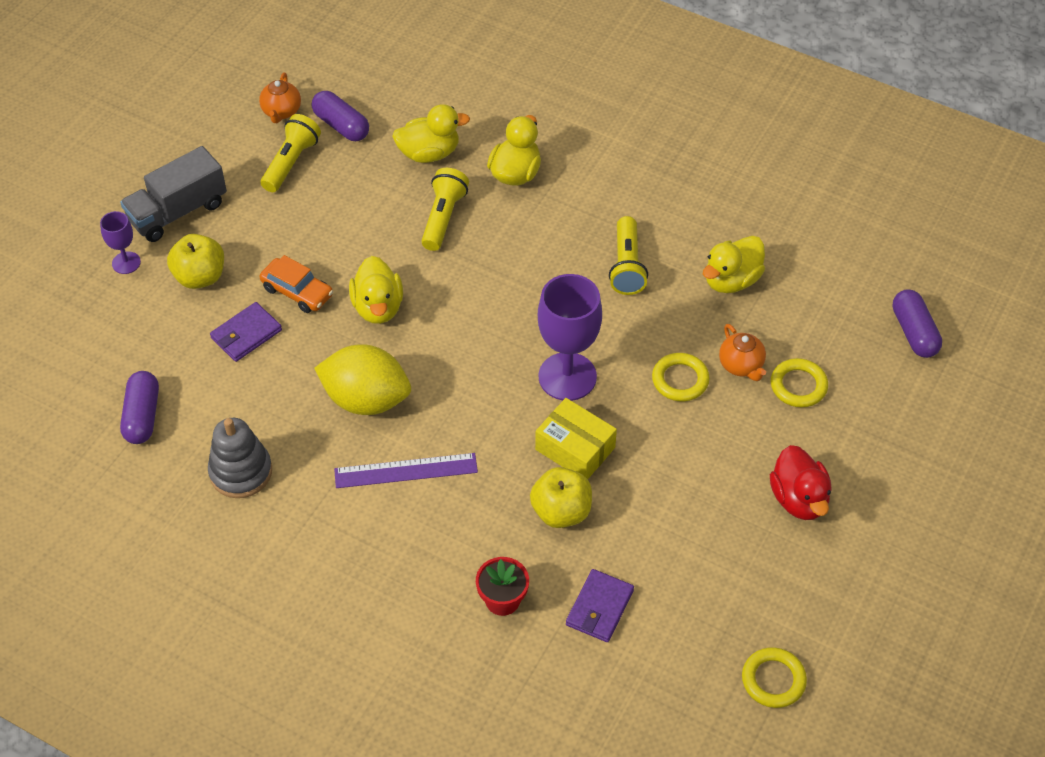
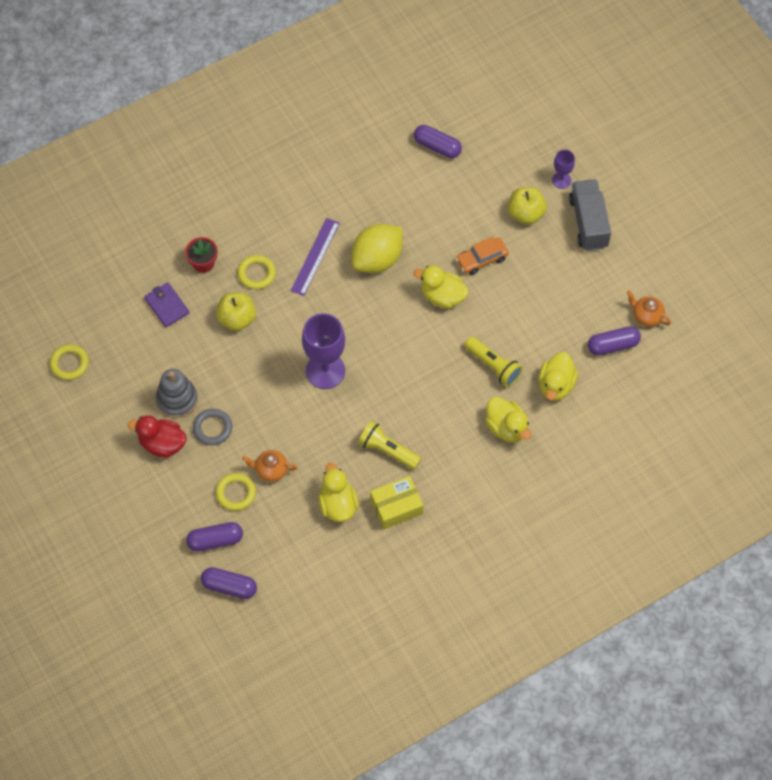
camera: 120 degrees right, 10 degrees up
grey stacking toy [208,418,272,498] -> grey stacking toy moved to [156,369,198,418]
purple wallet [210,302,282,362] -> none
yellow flashlight [261,114,321,192] -> none
yellow box [535,398,617,479] -> yellow box moved to [370,476,424,529]
yellow ring [652,353,710,401] -> yellow ring moved to [238,255,276,289]
none -> purple capsule [186,522,243,552]
none -> grey ring [193,409,232,445]

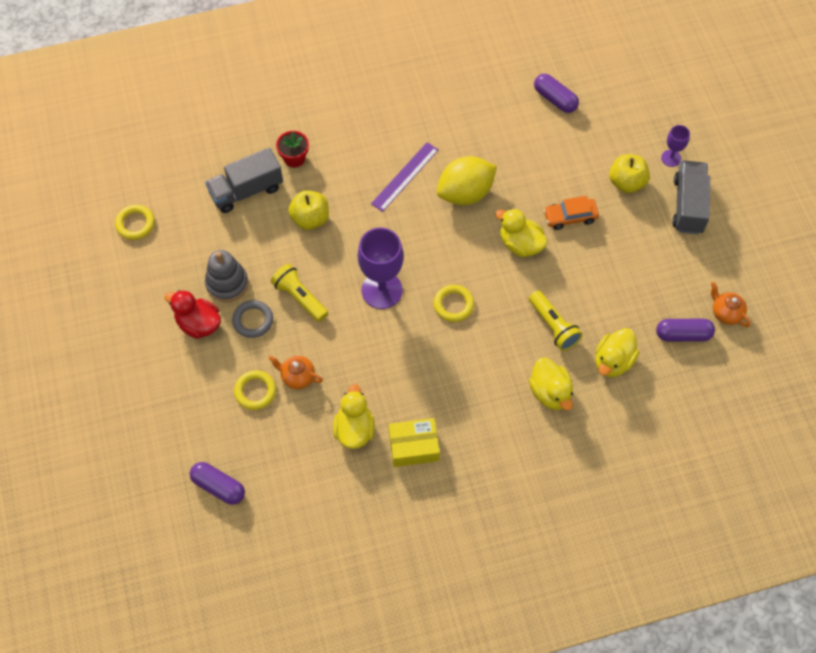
camera: 15 degrees right, 0 degrees up
purple wallet [144,282,190,327] -> grey truck [205,148,283,213]
purple capsule [186,522,243,552] -> none
yellow ring [238,255,276,289] -> yellow ring moved to [434,285,474,322]
yellow flashlight [358,421,421,470] -> yellow flashlight moved to [271,264,328,322]

